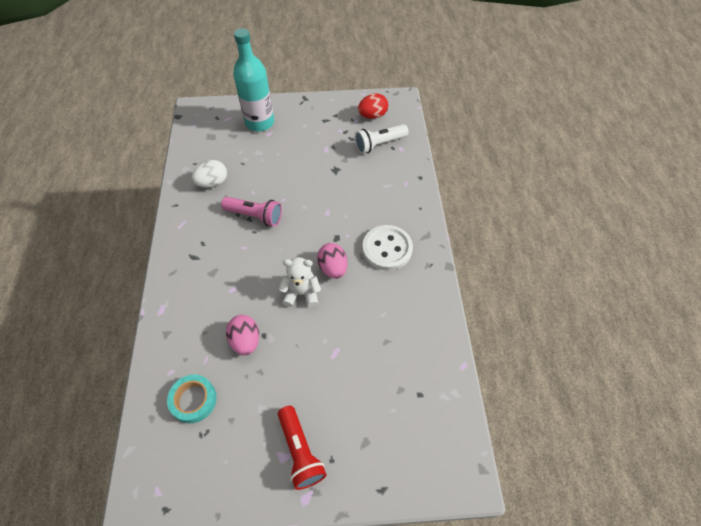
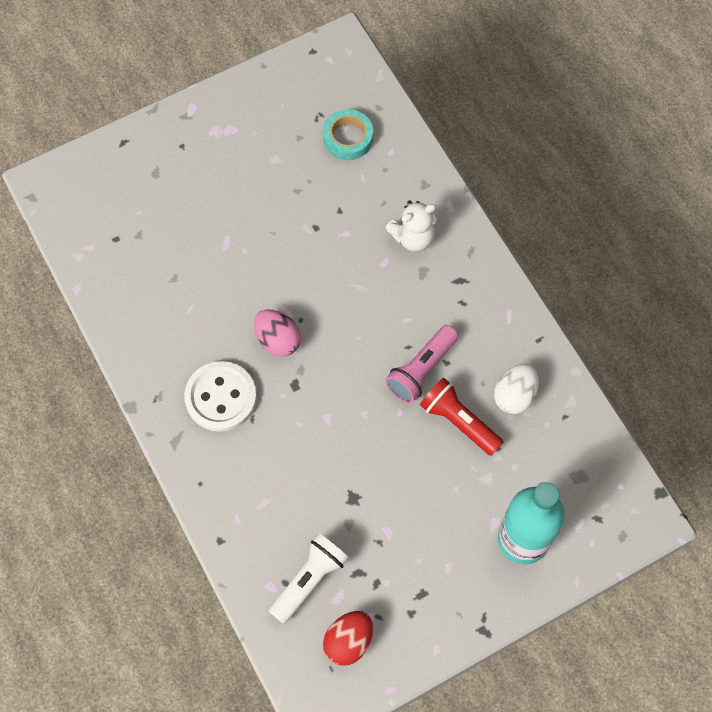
camera: 155 degrees right, 10 degrees up
pink flashlight [221,197,282,227] -> pink flashlight turned 45 degrees counterclockwise [385,325,458,403]
pink egg [226,315,259,355] -> none
red flashlight [278,406,327,490] -> red flashlight moved to [420,378,503,456]
white teddy bear [279,257,321,307] -> white teddy bear moved to [386,201,437,252]

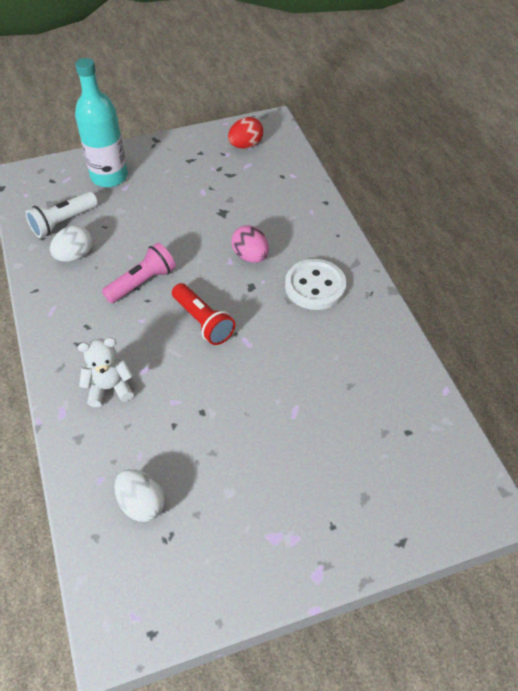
camera: 170 degrees left, 15 degrees down
pink egg [254,310,301,357] -> pink egg moved to [231,225,269,263]
white flashlight [269,534,349,624] -> white flashlight moved to [25,192,98,238]
turquoise tape [323,109,373,160] -> white egg [114,469,165,522]
red flashlight [420,378,503,456] -> red flashlight moved to [172,283,235,345]

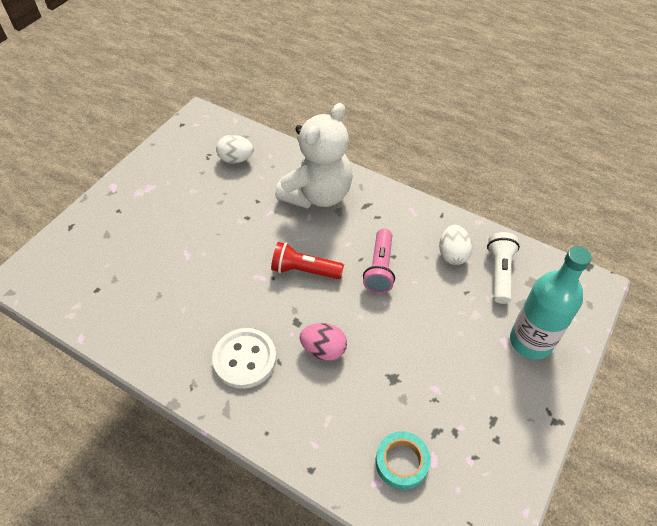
camera: 140 degrees right, 0 degrees up
white teddy bear [78,338,134,407] -> white teddy bear [275,103,353,208], size x1.97
red egg [228,117,263,149] -> none
none -> turquoise tape [375,431,431,490]

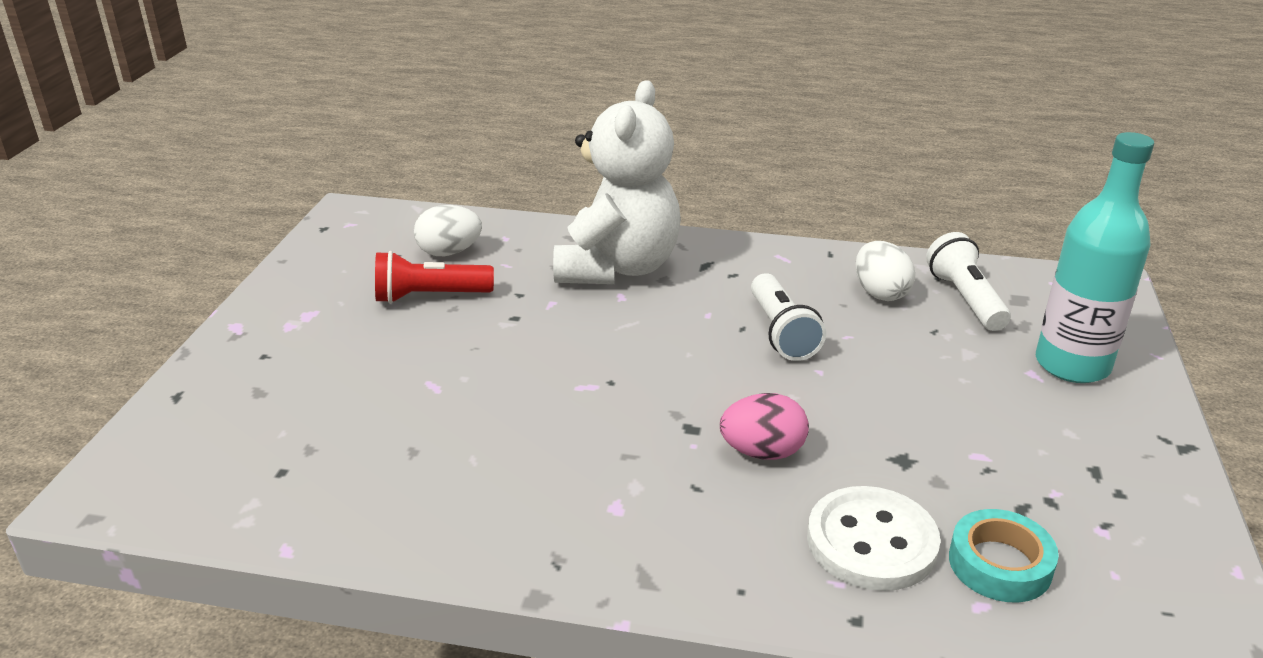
camera: 20 degrees left, 20 degrees down
white button [212,328,277,389] -> white button moved to [807,486,941,591]
red flashlight [271,242,344,279] -> red flashlight moved to [375,251,494,304]
pink flashlight [363,229,395,293] -> white flashlight [751,273,826,361]

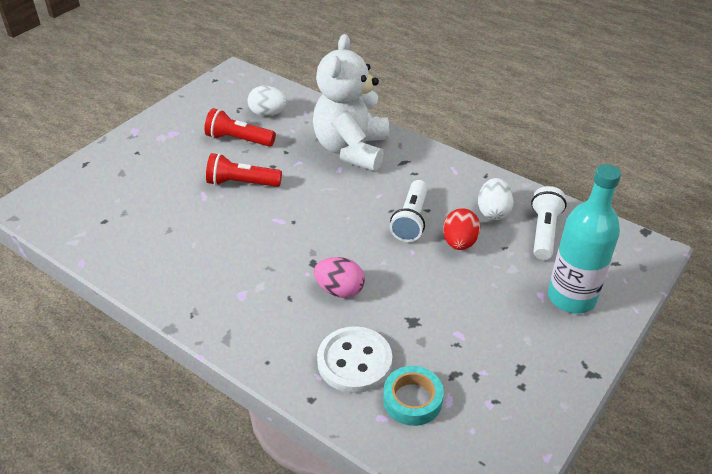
camera: 25 degrees right, 10 degrees up
white teddy bear [553,80,681,284] -> white teddy bear turned 150 degrees clockwise [313,34,389,171]
none -> red flashlight [206,153,282,187]
none -> red egg [443,208,480,250]

